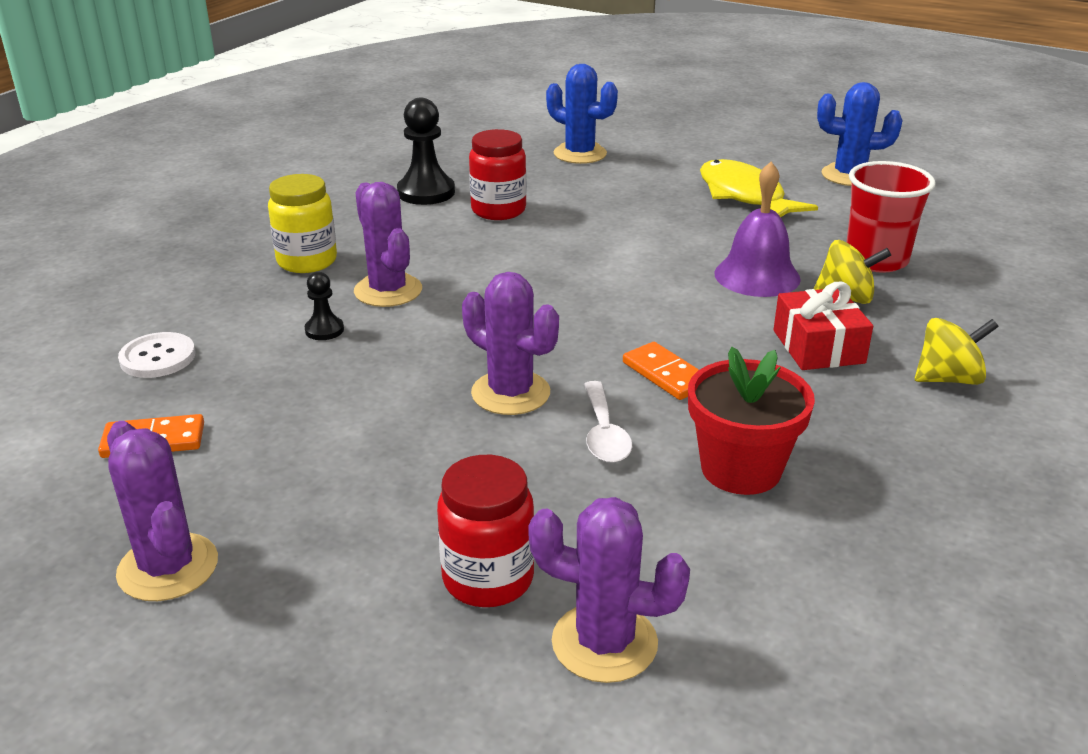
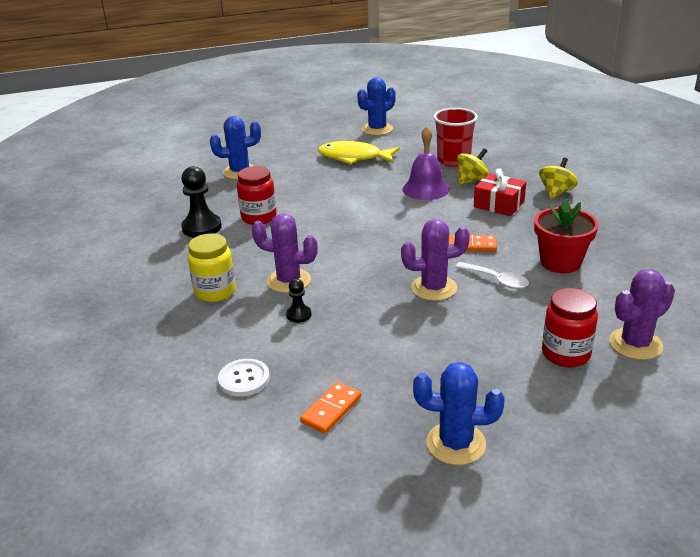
camera: 45 degrees left, 0 degrees up
purple cactus [107,421,218,601] -> blue cactus [413,362,505,465]

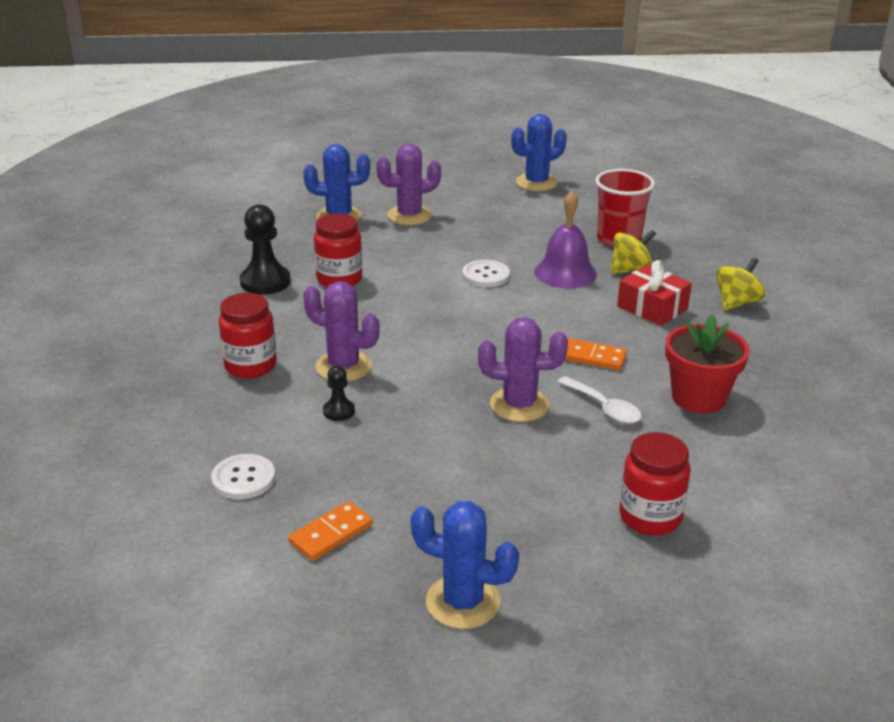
camera: 10 degrees right, 0 degrees up
yellow jar [188,233,236,302] -> red jar [219,293,277,379]
yellow fish [318,141,400,164] -> none
purple cactus [609,269,675,360] -> purple cactus moved to [376,144,441,225]
none -> white button [462,260,510,287]

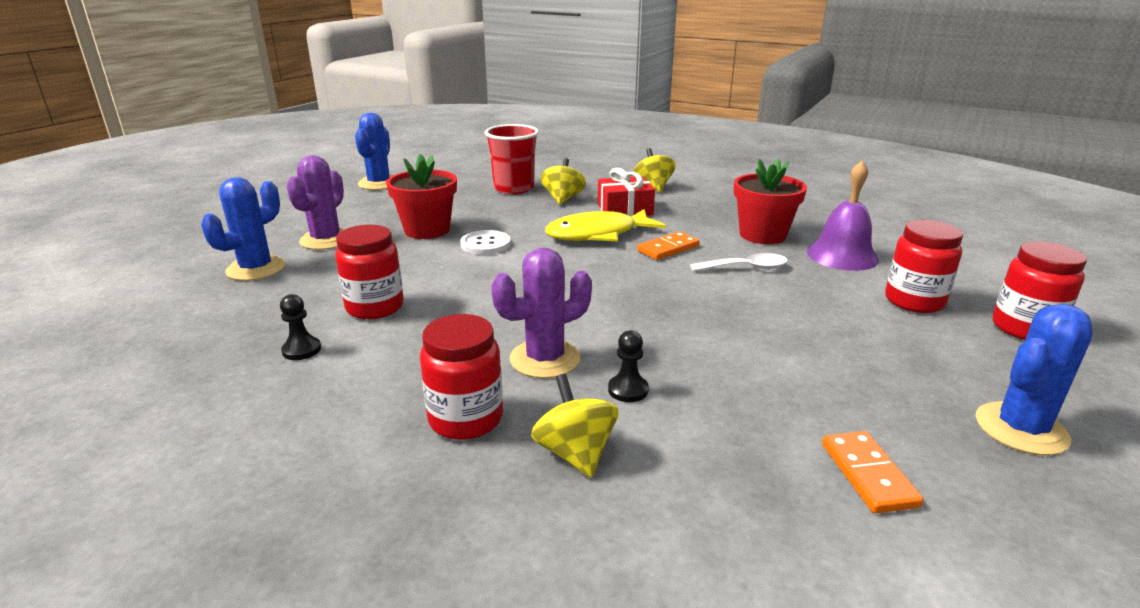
camera: 55 degrees left, 5 degrees down
white button [211,454,275,499] -> none
black pawn [240,204,291,295] -> black pawn [280,294,321,360], size x0.53
purple cactus [478,317,568,422] -> none
purple bell [534,191,597,289] -> purple bell moved to [807,160,879,271]
none -> red flower pot [386,154,457,239]
none -> yellow spinning top [531,374,618,478]
none -> yellow fish [545,209,666,241]
none -> red jar [993,242,1087,340]

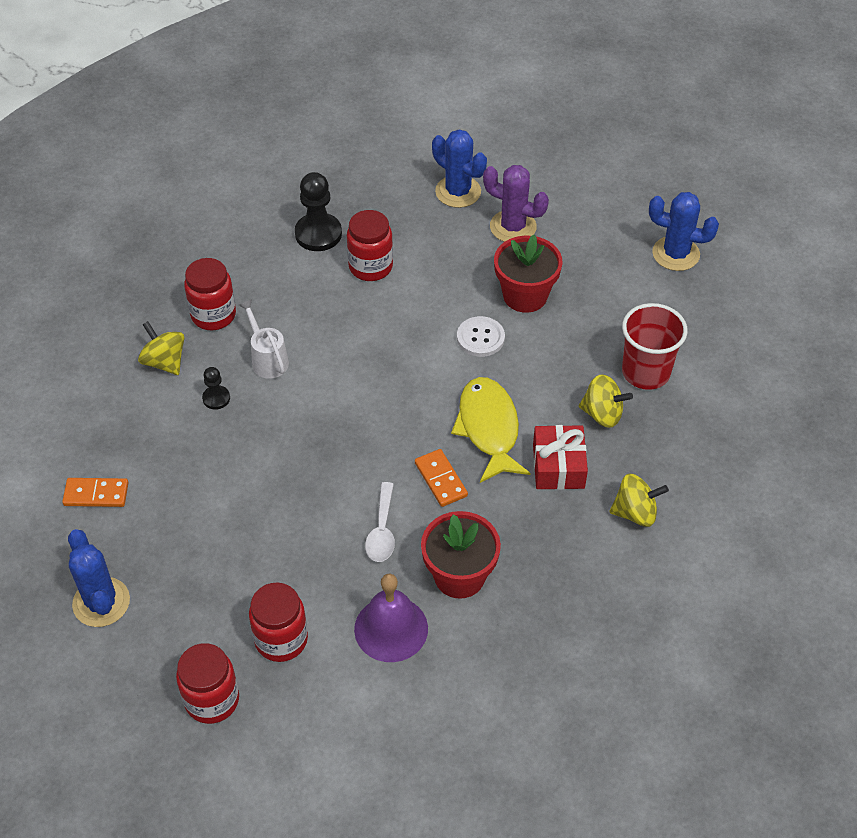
camera: 100 degrees right, 25 degrees up
black pawn [280,294,321,360] -> black pawn [295,172,342,251], size x1.88
purple cactus [491,248,592,378] -> white watering can [239,299,289,379]
yellow spinning top [531,374,618,478] -> yellow spinning top turned 120 degrees counterclockwise [138,321,185,375]

